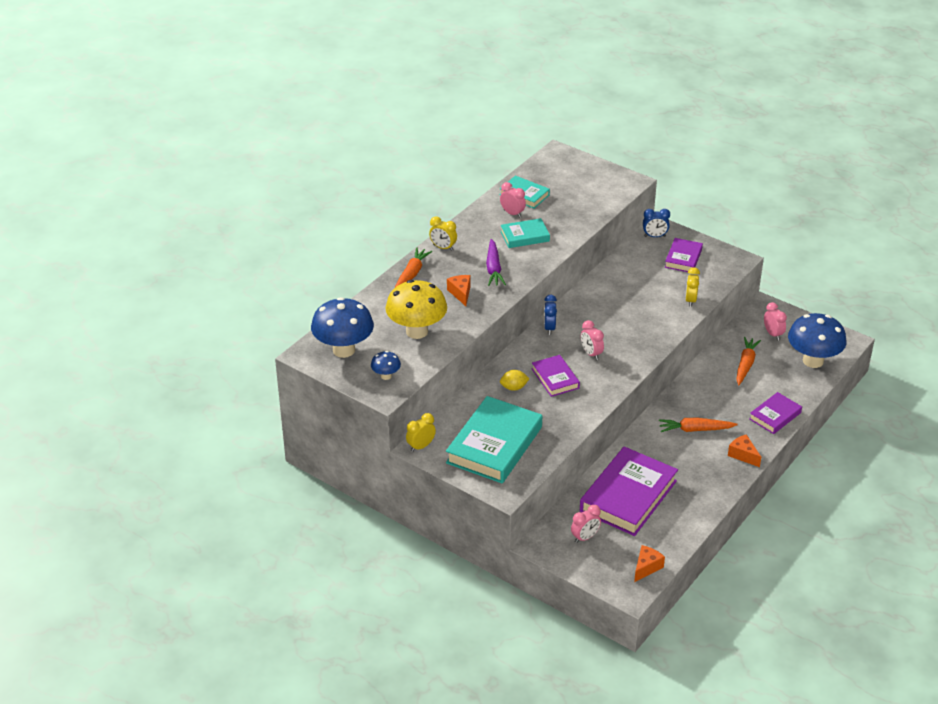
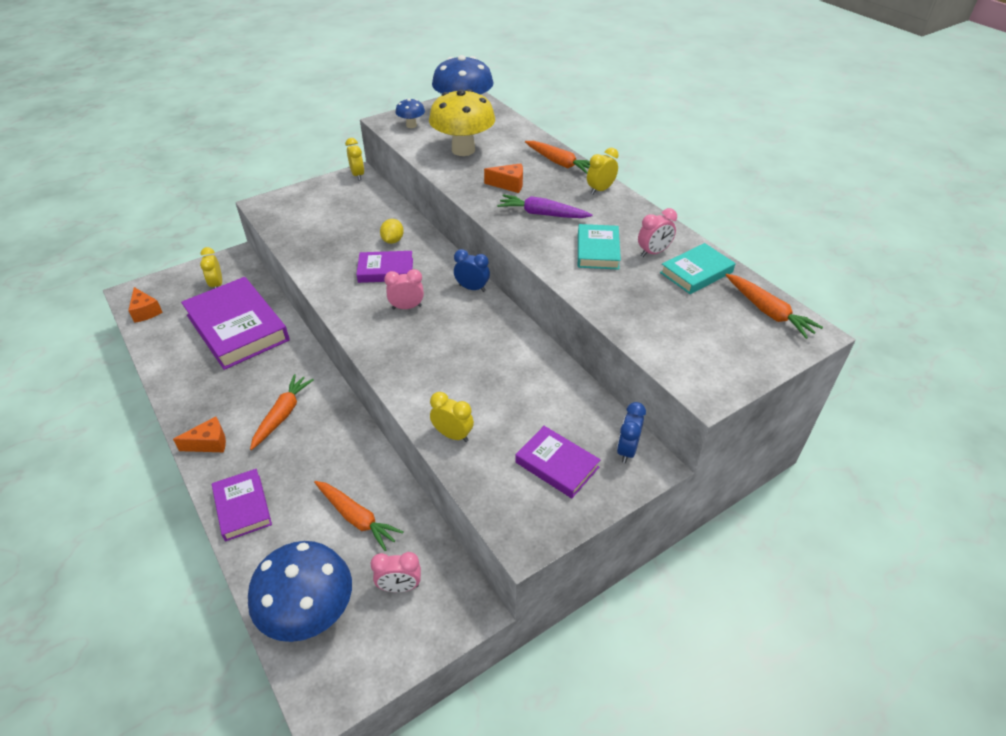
camera: 110 degrees right, 5 degrees up
turquoise book [446,396,542,483] -> none
pink clock [571,505,601,543] -> yellow clock [200,247,222,289]
none -> orange carrot [726,274,823,339]

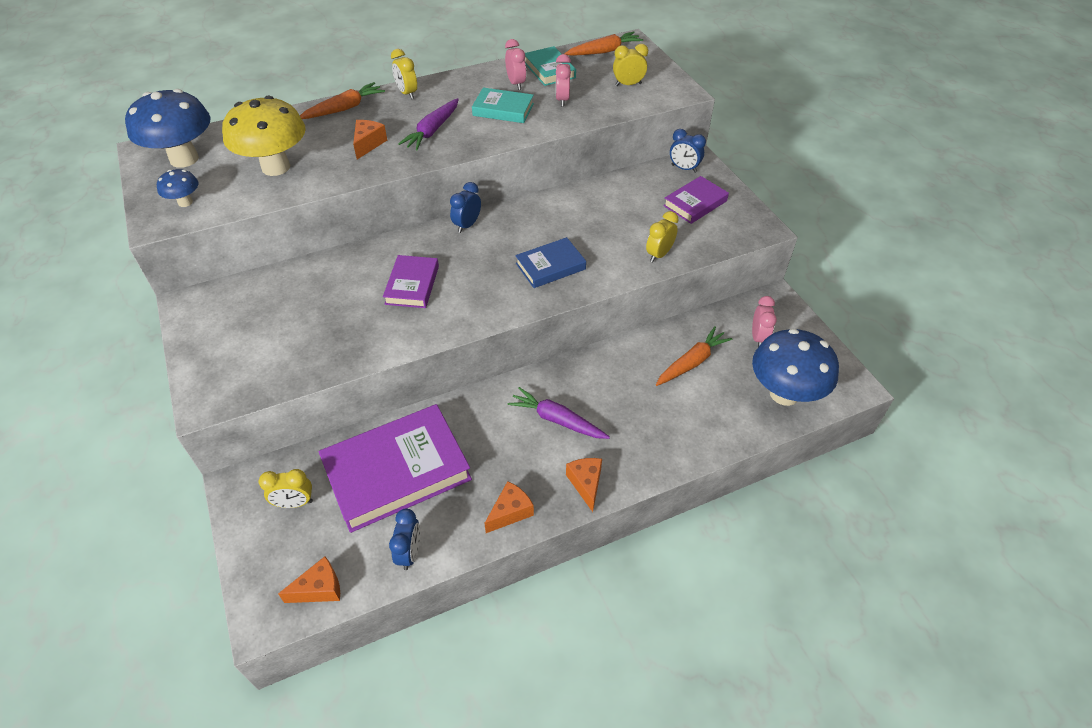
camera: 80 degrees left, 5 degrees up
purple book [212,469,272,541] -> none
orange carrot [250,374,314,450] -> purple carrot [507,387,610,439]
yellow clock [345,138,364,181] -> yellow clock moved to [613,44,648,86]
yellow lemon [380,219,404,244] -> none
pink clock [384,269,424,309] -> pink clock moved to [556,54,571,106]
none -> blue clock [389,508,420,570]
none -> orange cheese [484,481,534,533]
none -> blue book [515,237,586,288]

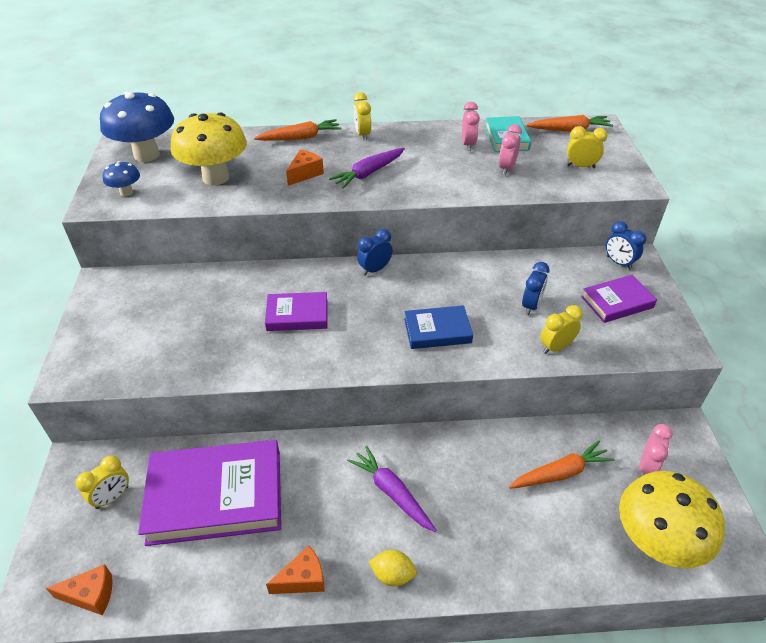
camera: 20 degrees right, 5 degrees down
yellow clock [259,469,313,508] -> yellow clock turned 60 degrees counterclockwise [76,456,129,509]
purple book [383,255,439,308] -> purple book turned 60 degrees clockwise [265,292,328,331]
blue clock [389,508,420,570] -> blue clock moved to [522,262,550,315]
turquoise book [472,87,534,123] -> none
orange cheese [566,458,602,512] -> yellow lemon [369,550,417,587]
blue mushroom [752,329,839,406] -> yellow mushroom [619,471,725,568]

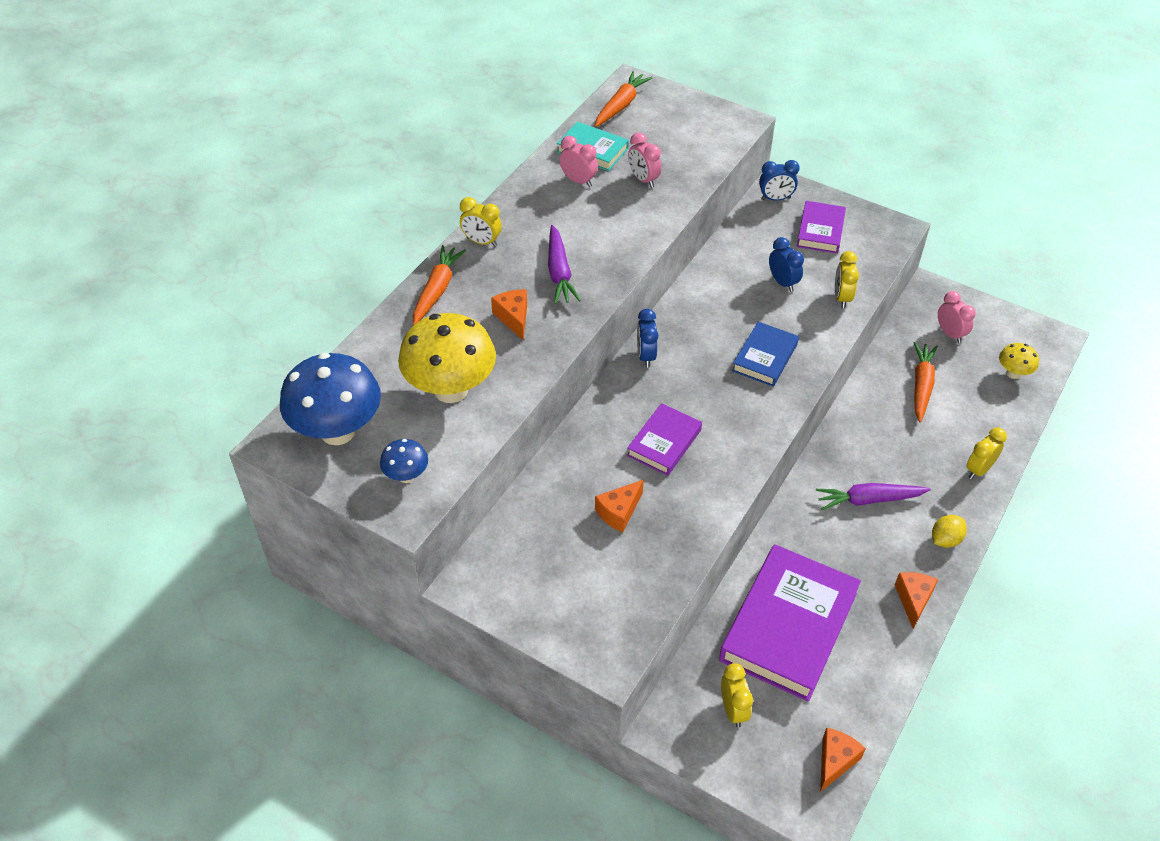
camera: 55 degrees left, 5 degrees up
yellow clock [567,126,607,168] -> yellow clock moved to [967,428,1007,479]
yellow mushroom [619,471,725,568] -> yellow mushroom [999,343,1039,379], size x0.47
none -> orange cheese [595,479,644,532]

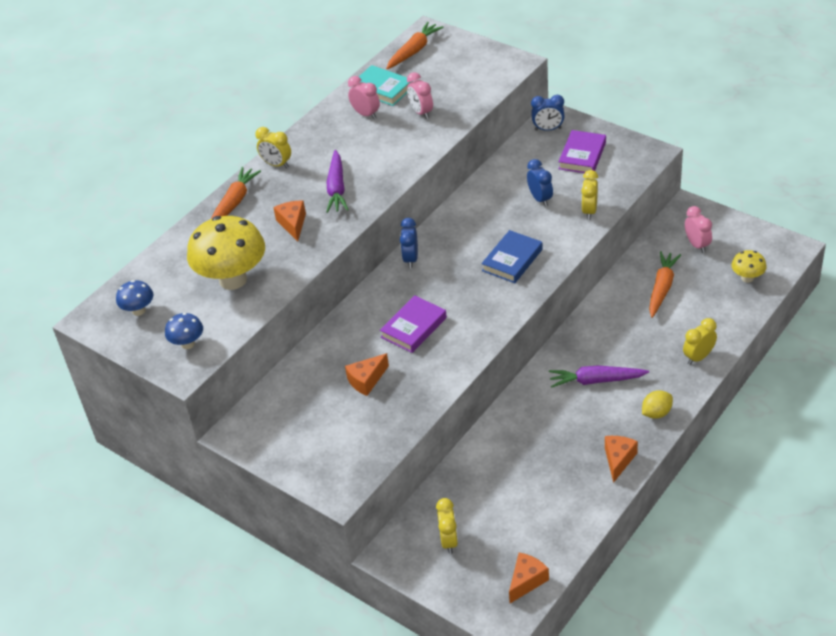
camera: 10 degrees right, 5 degrees down
blue mushroom [280,353,381,445] -> blue mushroom [116,280,153,316], size x0.47
purple book [719,544,861,702] -> none

